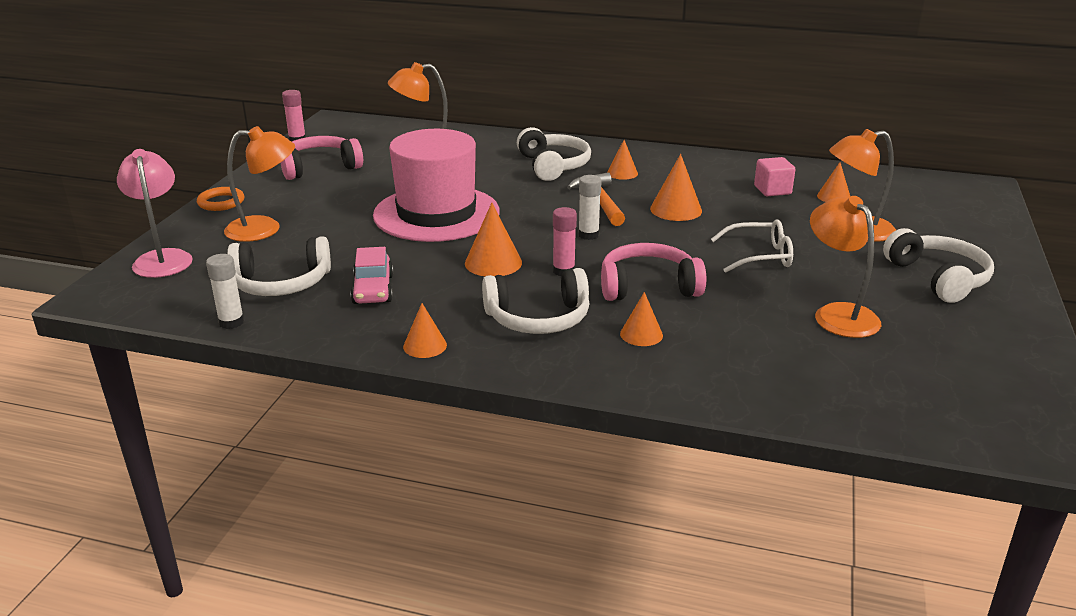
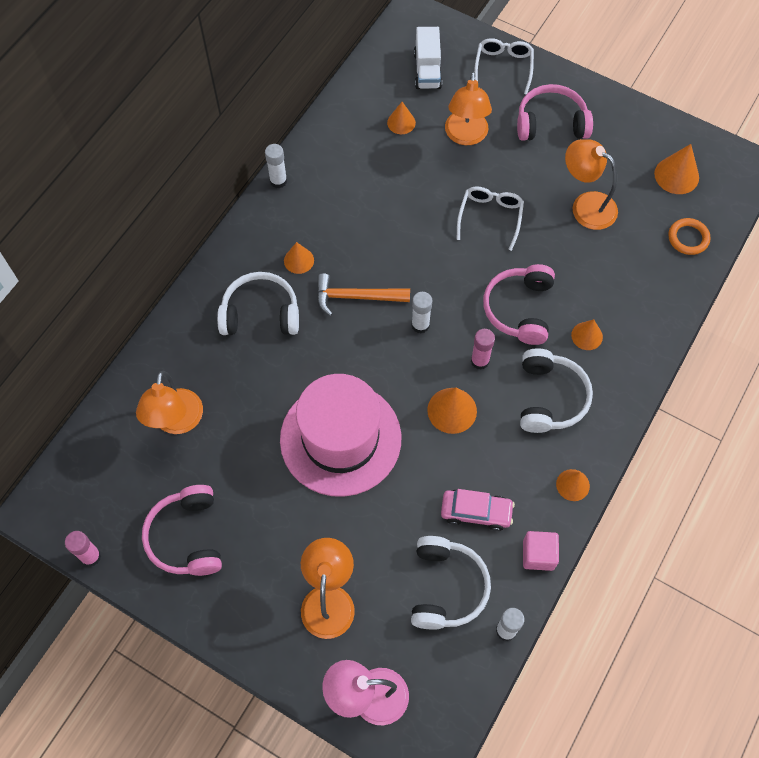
camera: 75 degrees left, 35 degrees up
orange ring [197,187,244,211] -> orange ring moved to [668,218,710,255]
orange cone [650,154,702,221] -> orange cone moved to [654,144,699,194]
pink cube [754,157,796,196] -> pink cube moved to [523,531,559,571]
orange lamp [810,196,881,338] -> orange lamp turned 45 degrees clockwise [565,139,618,230]
white headphones [883,228,994,303] -> pink headphones [517,84,593,141]
none -> white glue stick [265,144,287,188]
none -> white truck [414,27,442,89]
none -> white glasses [474,38,534,94]

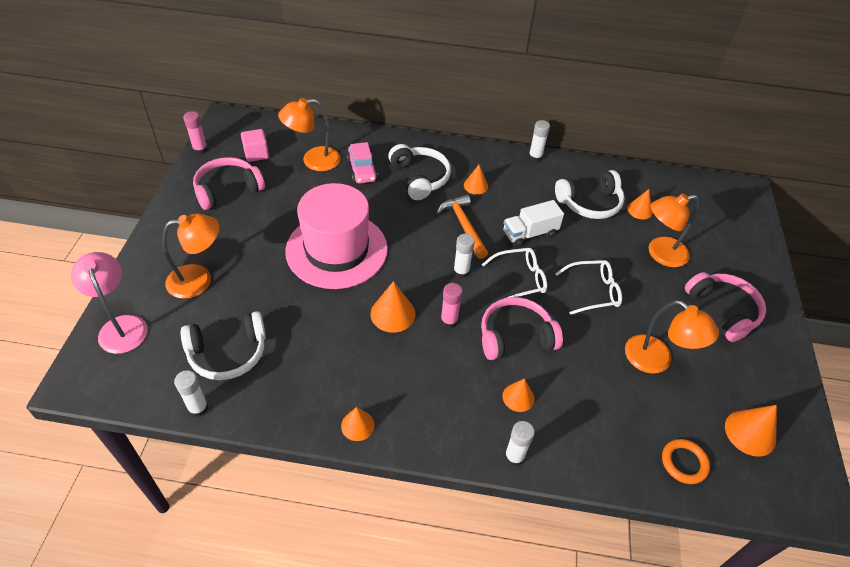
camera: 65 degrees right, 15 degrees down
white truck [414,27,442,89] -> white truck moved to [503,200,564,247]
pink car [441,489,515,531] -> pink car moved to [347,142,378,184]
white glasses [474,38,534,94] -> white glasses moved to [482,248,547,299]
white headphones [520,348,593,433] -> white headphones moved to [555,170,625,219]
pink cube [523,531,559,571] -> pink cube moved to [241,129,269,162]
orange lamp [565,139,618,230] -> orange lamp turned 120 degrees clockwise [625,300,719,374]
none -> white glue stick [505,421,535,467]

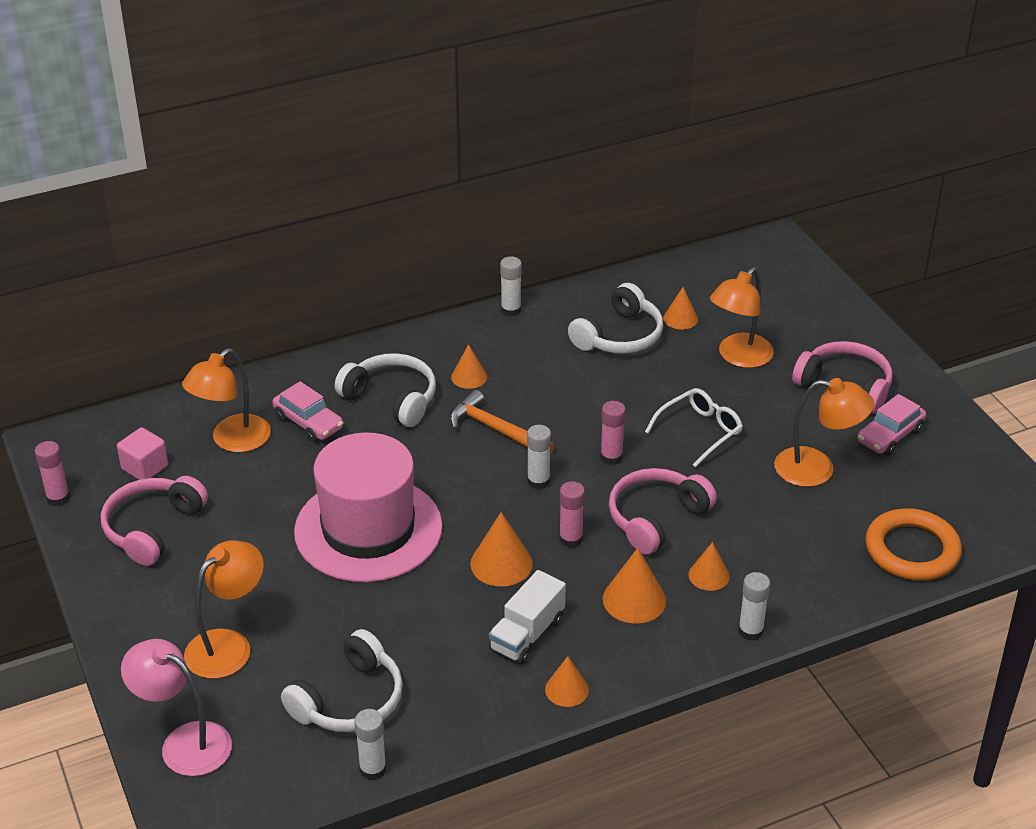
camera: 30 degrees left, 10 degrees down
white glasses [482,248,547,299] -> pink glue stick [600,401,626,465]
white truck [503,200,564,247] -> white truck moved to [489,570,566,665]
orange ring [662,439,710,484] -> orange ring [865,508,962,581], size x1.69
orange cone [725,405,777,457] -> orange cone moved to [603,548,666,624]
none -> pink car [858,394,926,456]

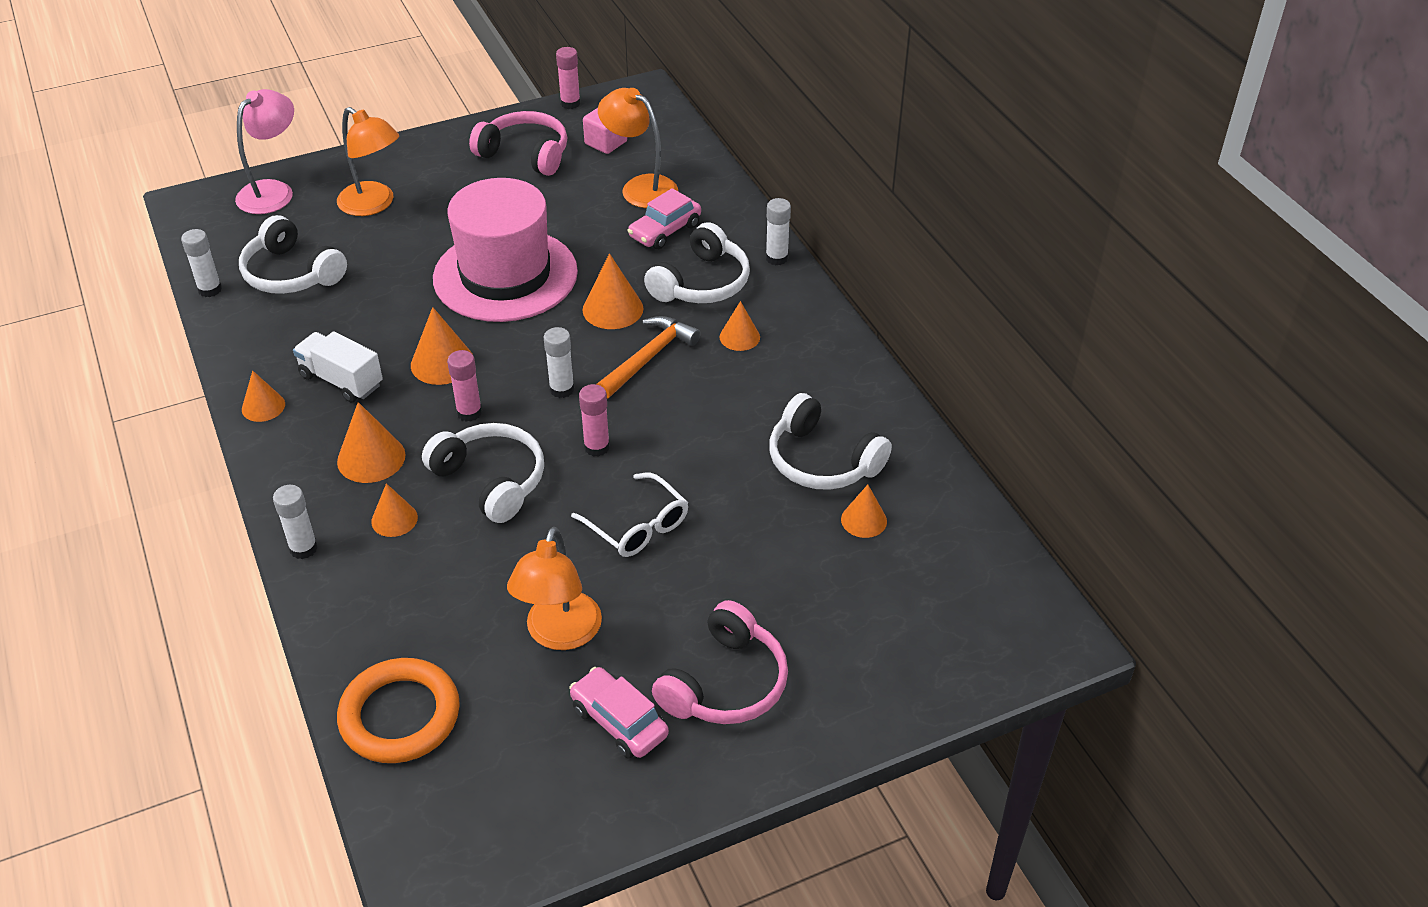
camera: 90 degrees right, 5 degrees up
white glue stick [500,256,522,317] -> white glue stick moved to [766,198,791,265]
pink headphones [609,468,717,554] -> white headphones [422,423,544,523]
orange lamp [710,267,774,368] -> none
none -> orange cone [582,253,643,329]

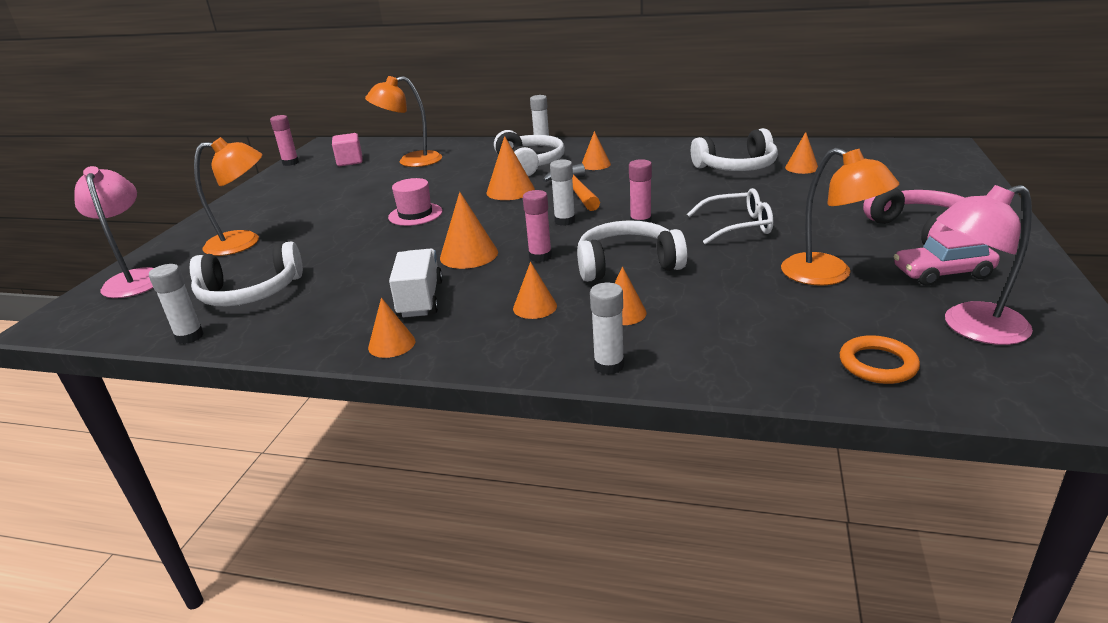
camera: 50 degrees left, 15 degrees down
white truck [293,331,383,403] -> white truck turned 105 degrees clockwise [389,249,443,318]
orange cone [337,402,406,483] -> orange cone [513,262,557,319], size x0.65
orange ring [337,658,460,763] -> orange ring [840,335,920,384], size x0.59
pink hat [433,178,578,322] -> pink hat [388,178,443,226], size x0.44
pink headphones [469,111,567,176] -> none
pink car [627,188,701,249] -> none
none -> pink lamp [936,185,1033,345]

